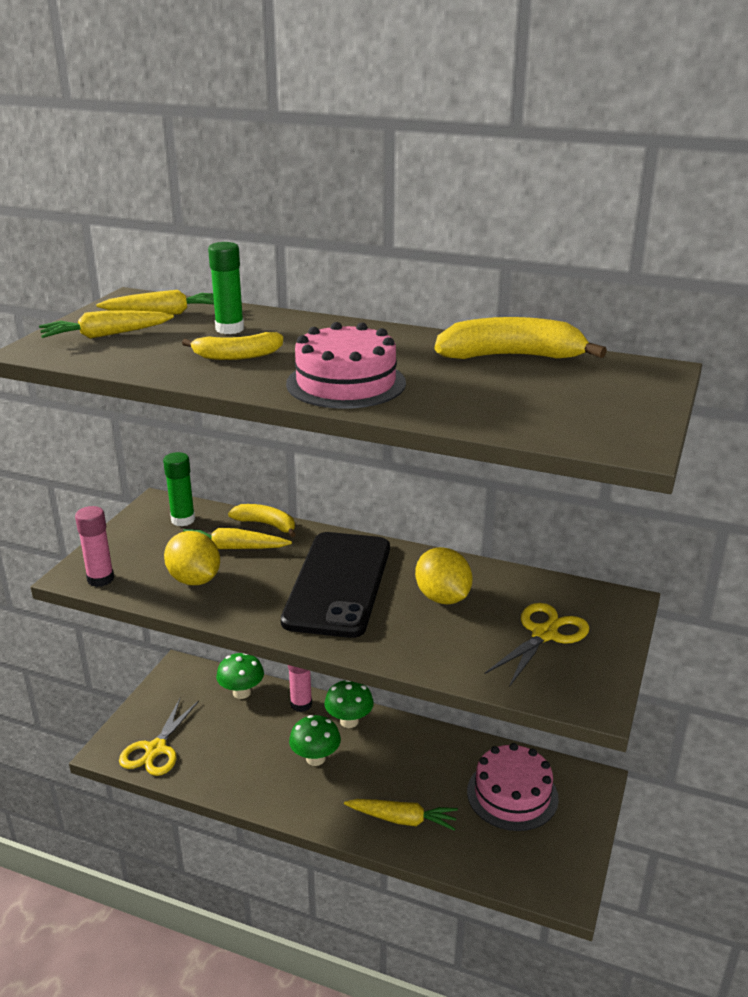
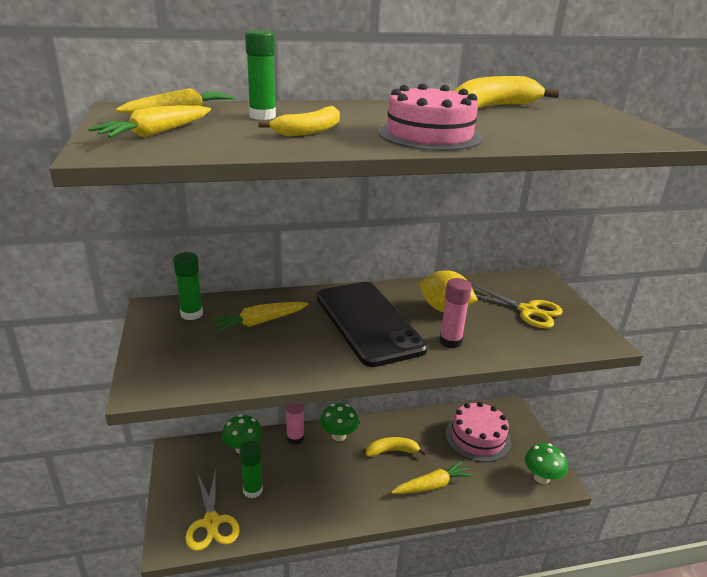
camera: 35 degrees left, 0 degrees up
pink glue stick [75,506,114,587] -> pink glue stick moved to [439,278,472,348]
yellow lemon [164,531,220,585] -> none
yellow banana [228,504,296,537] -> yellow banana moved to [366,437,426,457]
green mushroom [289,715,341,766] -> green mushroom moved to [525,443,568,484]
yellow scissors [484,603,589,687] -> yellow scissors turned 120 degrees clockwise [472,284,563,328]
none -> green glue stick [239,441,263,498]

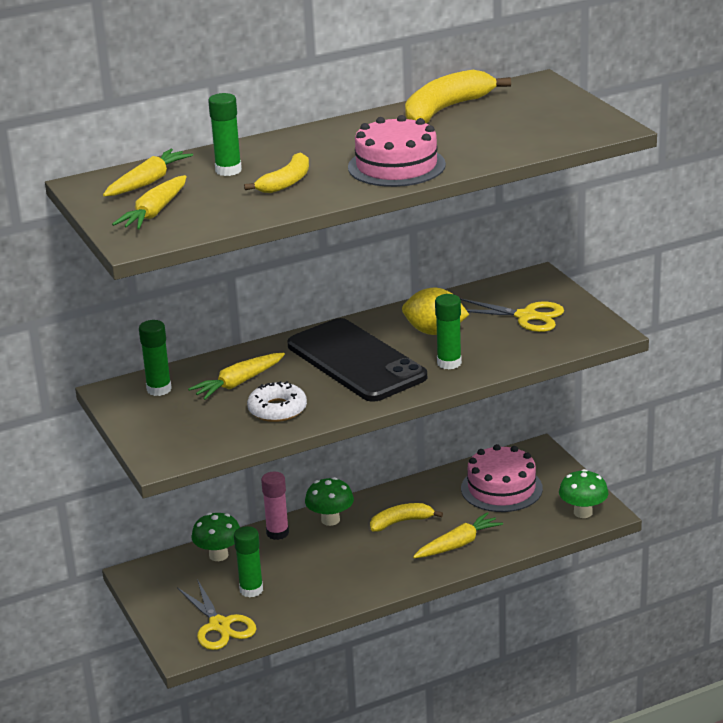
camera: 10 degrees left, 0 degrees up
pink glue stick [439,278,472,348] -> green glue stick [435,294,462,369]
none -> white donut [247,381,307,422]

